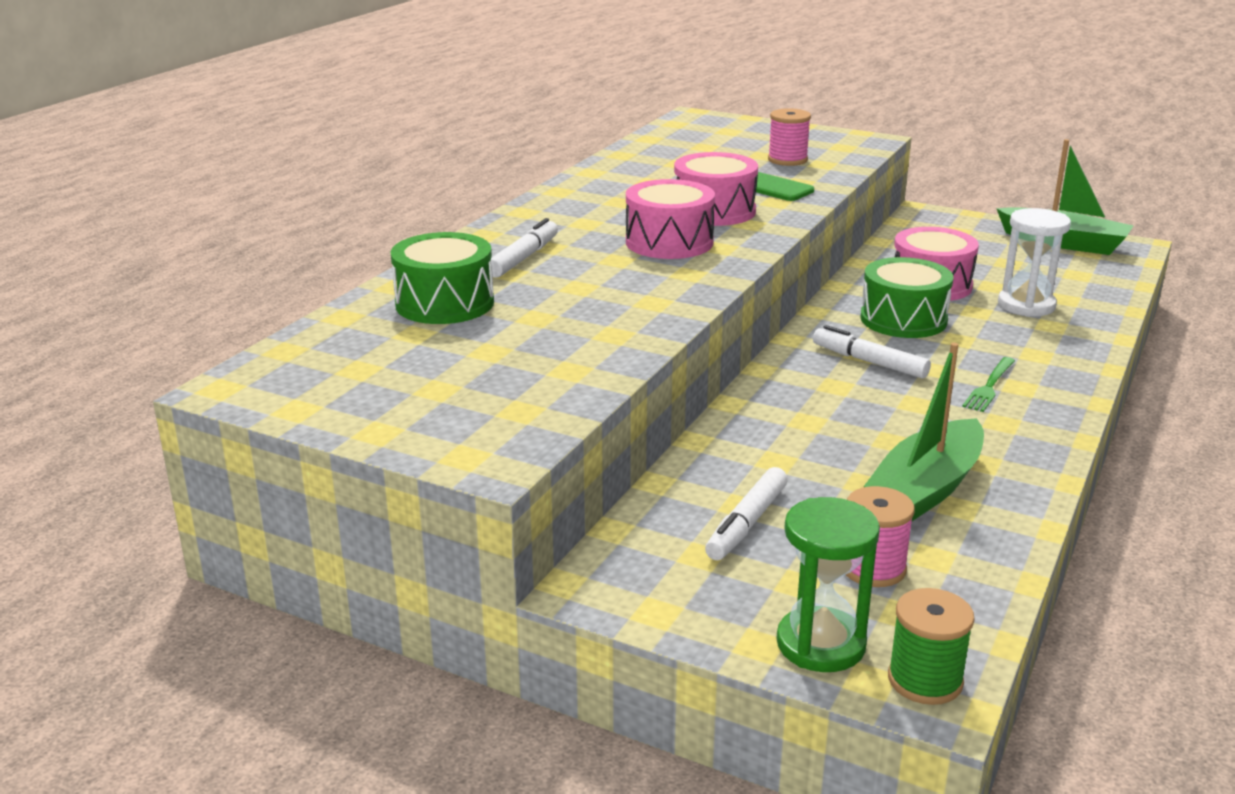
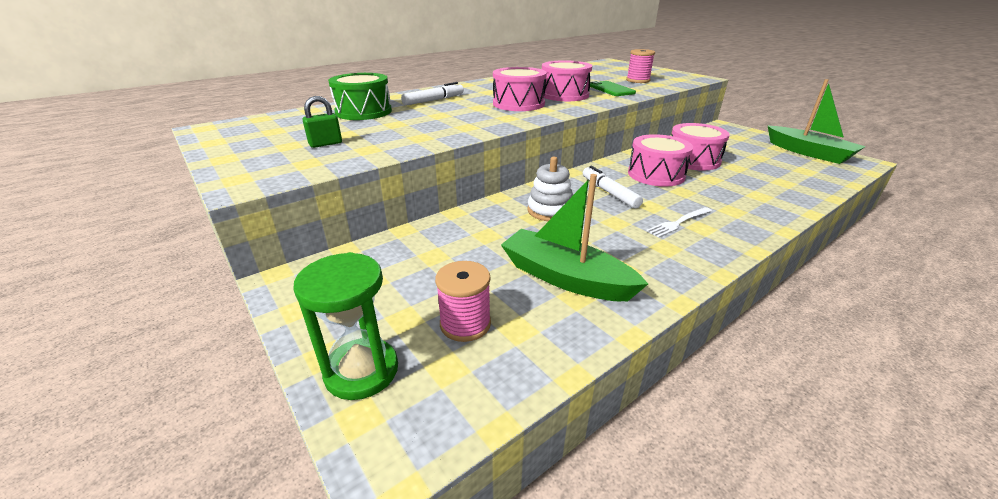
camera: 25 degrees right, 5 degrees up
white marker [705,467,788,560] -> none
green drum [860,257,953,338] -> pink drum [628,134,693,186]
green boat [864,343,984,521] -> green boat turned 60 degrees clockwise [501,174,648,301]
green spool [888,588,975,705] -> none
green fork [962,357,1015,412] -> white fork [646,207,712,238]
white hourglass [998,208,1071,317] -> none
none -> green padlock [303,96,342,148]
none -> white stacking toy [527,157,573,221]

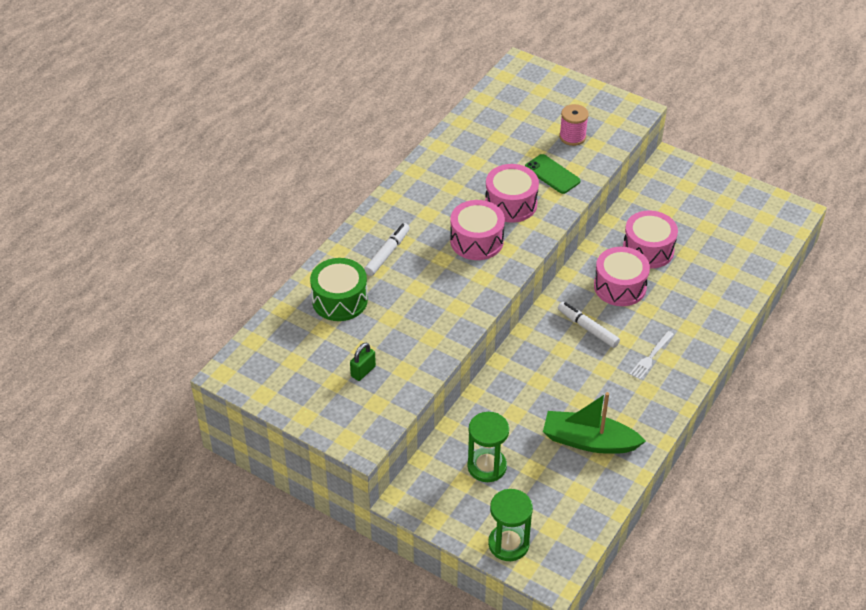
camera: 20 degrees left, 15 degrees up
pink spool [435,261,491,342] -> none
white stacking toy [527,157,573,221] -> none
green boat [767,79,866,164] -> none
none -> green hourglass [467,412,509,482]

